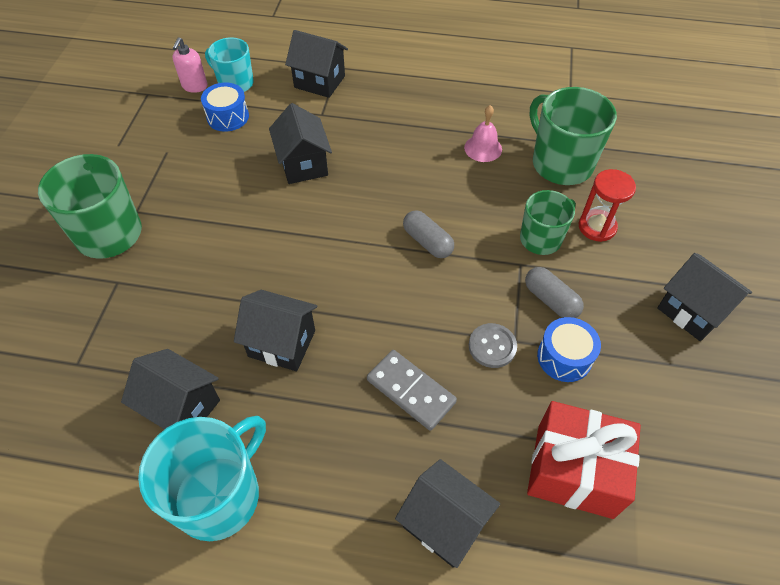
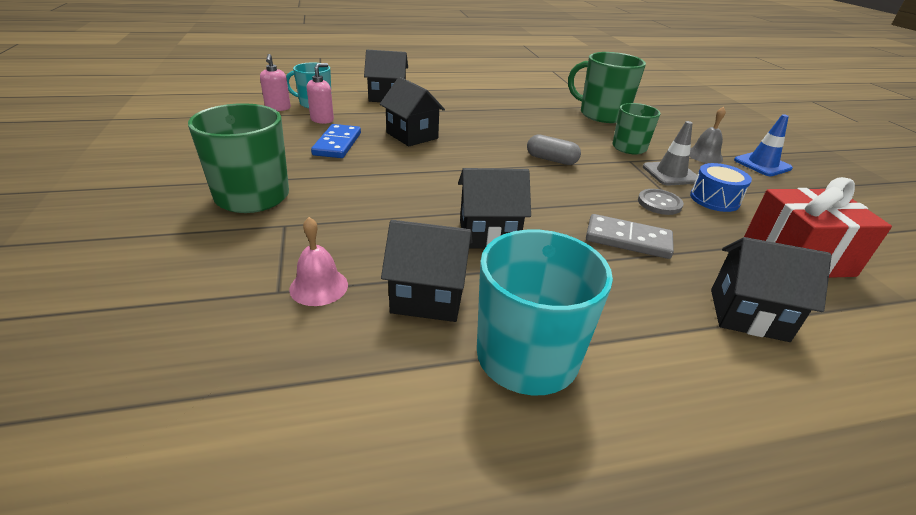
camera: 25 degrees left, 20 degrees down
blue drum [201,83,249,132] -> pink soap dispenser [307,63,334,124]
pink bell [464,105,502,162] -> pink bell moved to [289,217,348,306]
grey capsule [525,267,584,318] -> grey traffic cone [643,121,699,186]
red hourglass [579,169,636,242] -> none
black house [657,253,752,341] -> blue traffic cone [734,114,793,176]
none -> blue domino [311,124,361,158]
none -> grey bell [689,107,726,163]

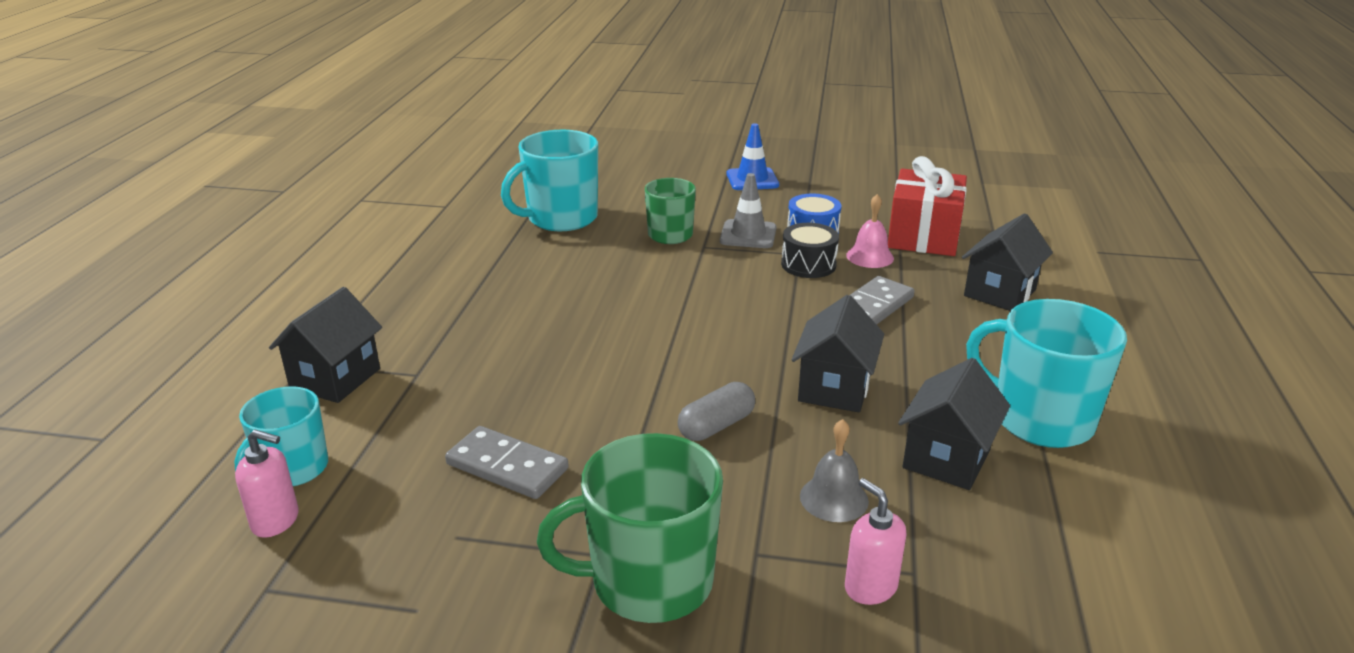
camera: 65 degrees left, 5 degrees down
pink bell [289,217,348,306] -> pink bell moved to [846,194,894,268]
pink soap dispenser [307,63,334,124] -> pink soap dispenser moved to [845,478,907,605]
blue domino [311,124,361,158] -> grey domino [445,426,568,499]
black house [380,77,445,146] -> none
grey capsule [527,134,581,165] -> grey capsule moved to [678,382,755,441]
green mug [568,52,646,123] -> turquoise mug [501,130,598,231]
grey button [638,189,684,215] -> black drum [781,223,839,278]
grey bell [689,107,726,163] -> grey bell moved to [800,419,869,522]

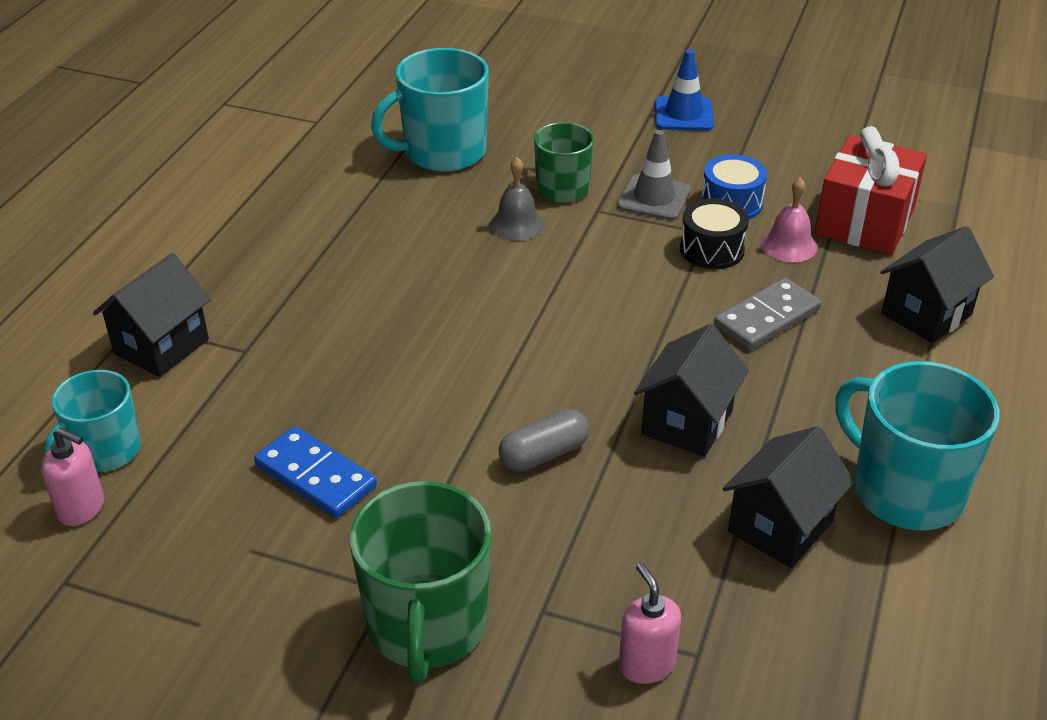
camera: 10 degrees right, 10 degrees up
grey domino [445,426,568,499] -> blue domino [254,426,377,518]
green mug [537,433,723,623] -> green mug turned 90 degrees counterclockwise [349,481,491,683]
grey bell [800,419,869,522] -> grey bell moved to [490,157,544,241]

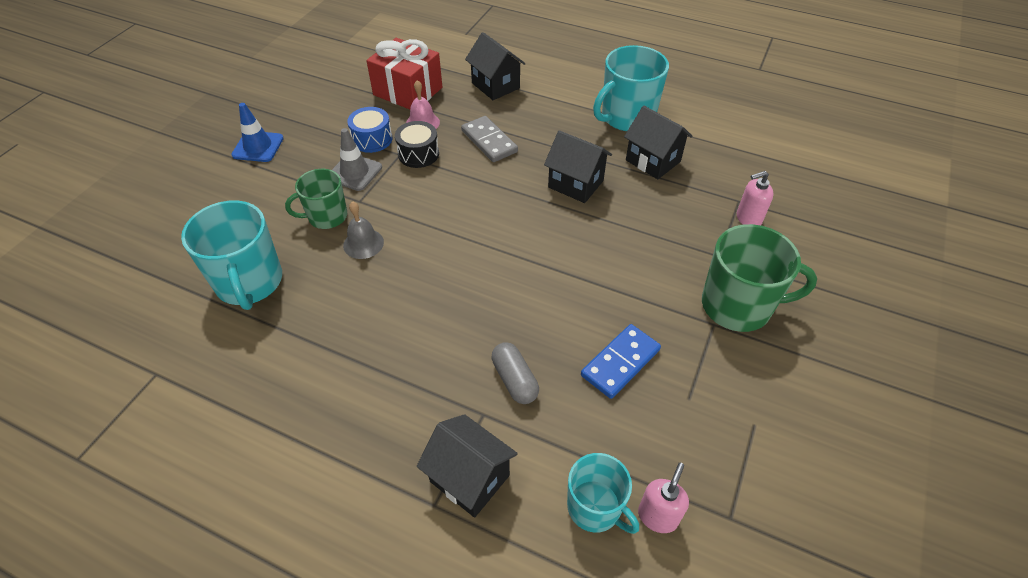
camera: 85 degrees left, 10 degrees up
grey capsule [499,409,590,472] -> grey capsule moved to [492,342,539,404]

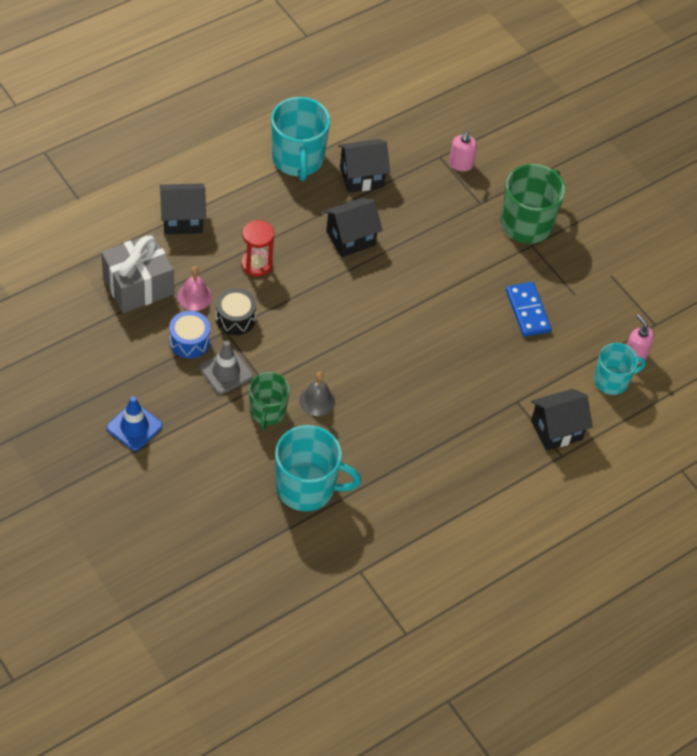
camera: 65 degrees left, 5 degrees up
red gift [366,38,442,109] -> grey gift [101,233,174,313]
grey domino [461,116,518,162] -> red hourglass [241,220,274,277]
grey capsule [492,342,539,404] -> none

